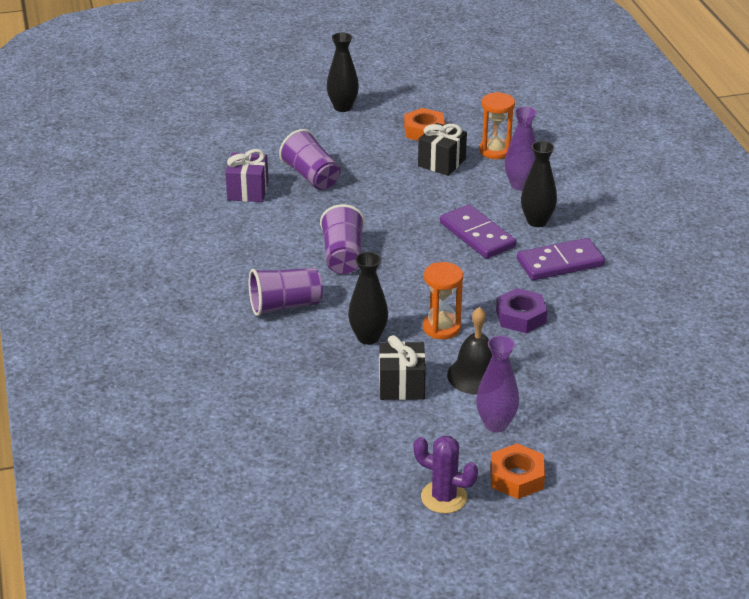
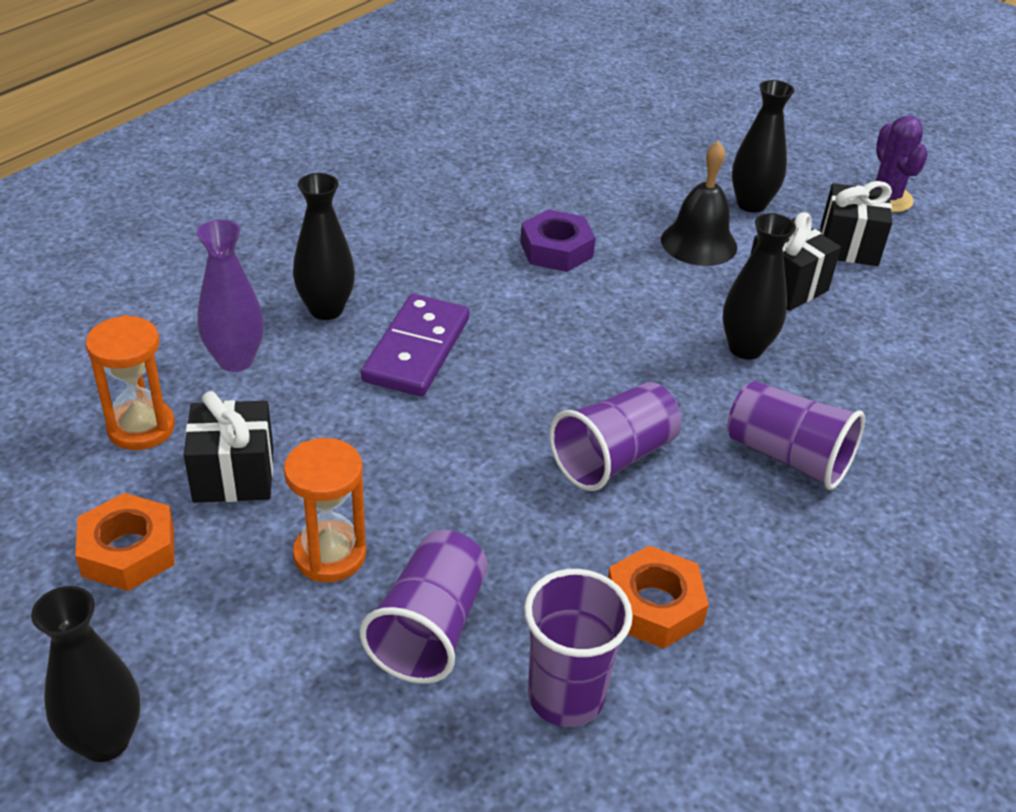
camera: 130 degrees left, 5 degrees up
purple gift [225,149,269,202] -> purple cup [524,569,633,727]
orange hourglass [423,262,463,339] -> orange hourglass moved to [284,438,366,582]
purple vase [476,335,519,432] -> black vase [732,80,794,213]
orange nut [491,444,545,499] -> orange nut moved to [608,545,709,649]
purple domino [517,238,605,280] -> none
none -> black gift [821,181,892,266]

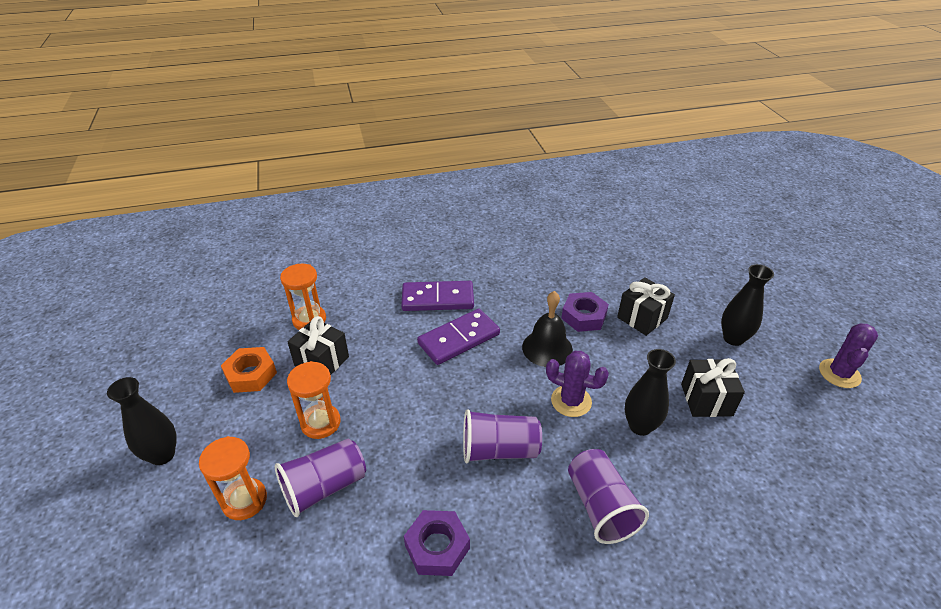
camera: 40 degrees right, 0 degrees up
purple vase [197,219,264,372] -> none
black vase [293,173,355,320] -> purple domino [401,281,474,311]
purple cup [524,569,633,727] -> none
orange nut [608,545,709,649] -> purple nut [404,510,470,576]
black bell [661,141,737,266] -> black bell moved to [522,291,573,367]
black gift [821,181,892,266] -> black gift moved to [617,277,675,336]
none -> orange hourglass [199,436,267,520]
none -> purple cactus [546,351,609,417]

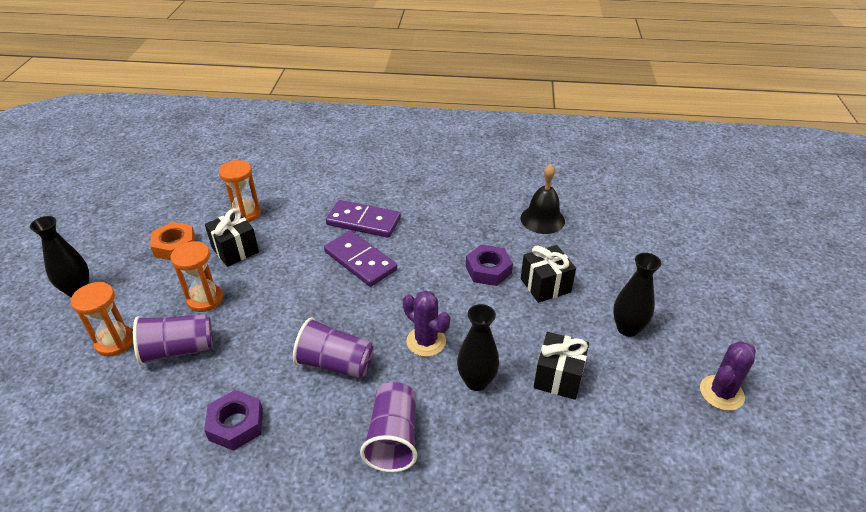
camera: 20 degrees right, 0 degrees up
purple domino [417,309,500,365] -> purple domino turned 60 degrees clockwise [324,231,397,287]
black bell [522,291,573,367] -> black bell moved to [520,164,565,234]

